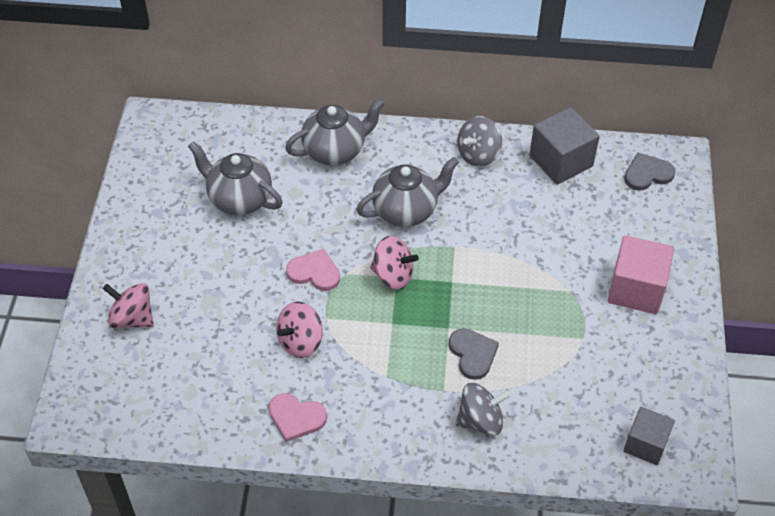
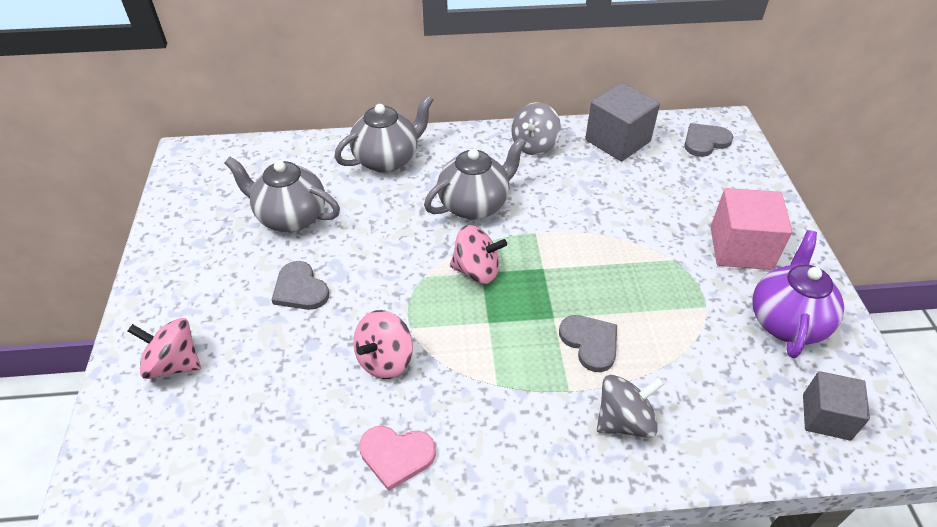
camera: 10 degrees left, 5 degrees down
pink heart [286,249,340,291] -> none
none -> grey heart [271,261,329,310]
none -> purple teapot [752,230,844,358]

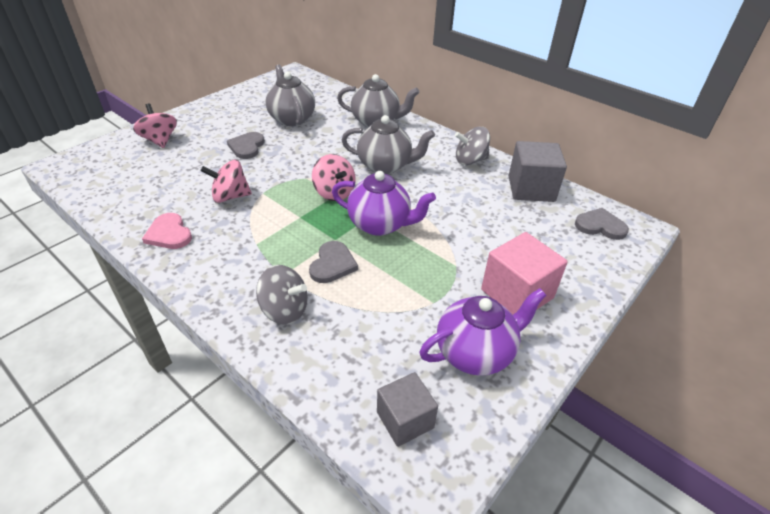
camera: 45 degrees right, 5 degrees down
none -> purple teapot [332,171,436,236]

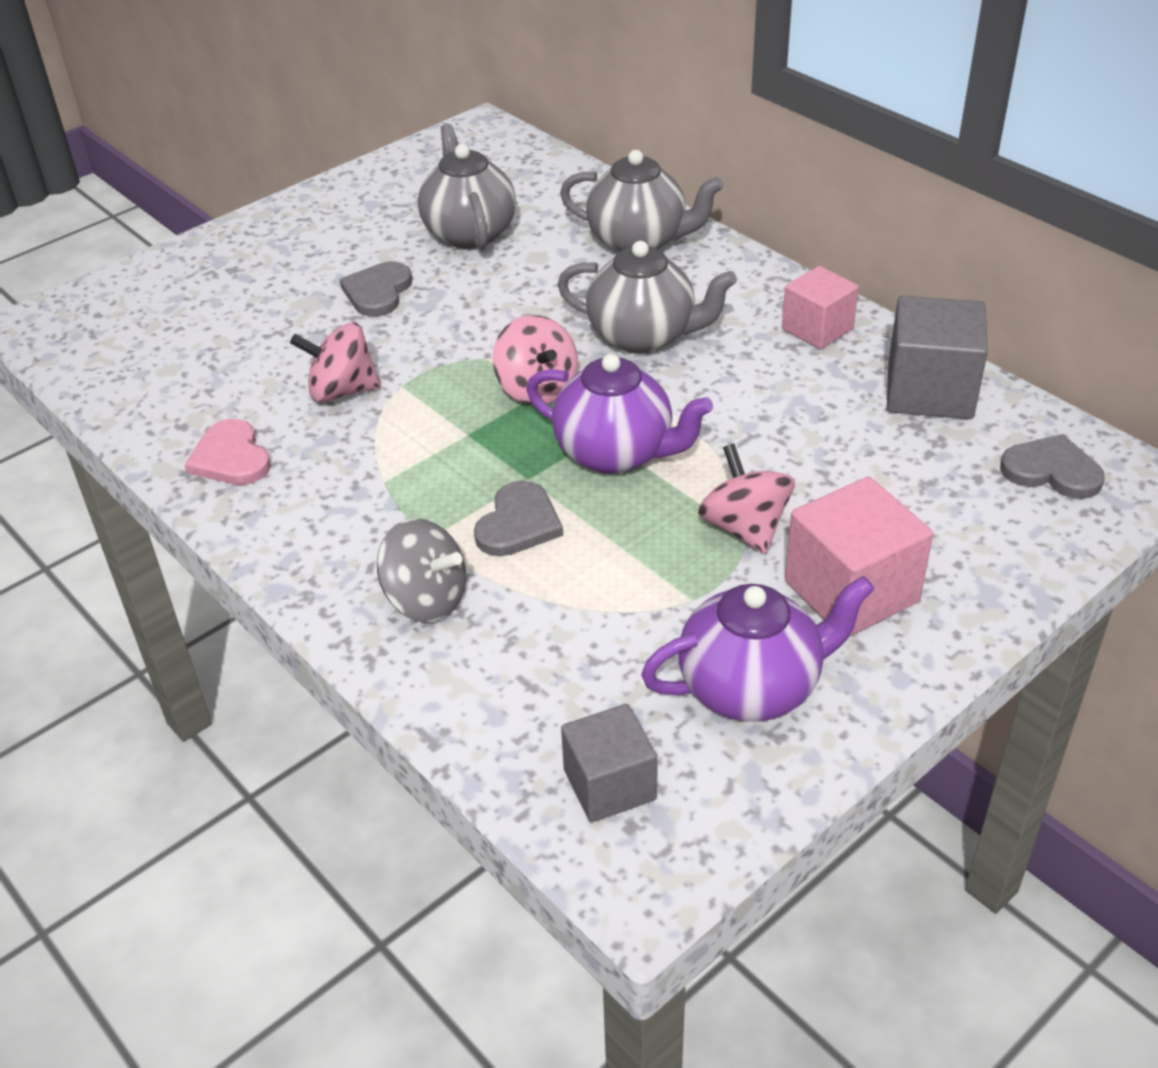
camera: 10 degrees right, 0 degrees up
pink spinning top [133,104,177,148] -> pink spinning top moved to [698,444,795,554]
grey spinning top [455,127,490,165] -> pink cube [782,266,859,349]

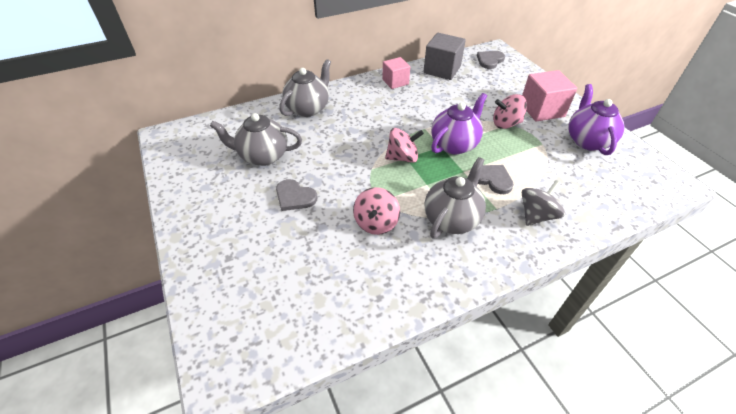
camera: 75 degrees left, 5 degrees up
pink heart [185,419,271,485] -> none
grey teapot [557,241,737,354] -> grey teapot moved to [425,157,486,238]
grey cube [561,704,657,822] -> none

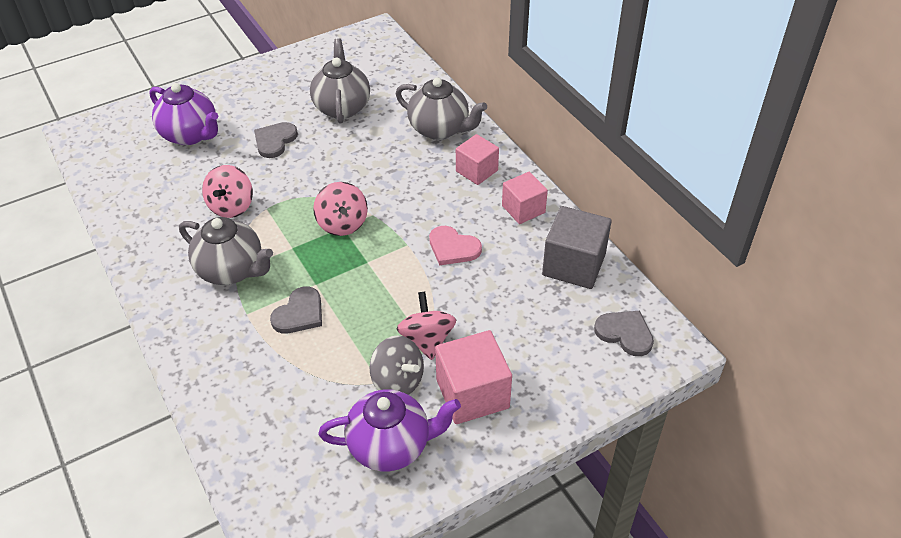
camera: 85 degrees right, 0 degrees up
pink spinning top [353,187,400,235] -> pink spinning top turned 90 degrees counterclockwise [202,165,253,218]
purple teapot [431,93,487,154] -> purple teapot moved to [149,83,218,145]
grey spinning top [522,180,565,226] -> grey spinning top moved to [370,335,424,395]
none -> pink heart [429,226,482,265]
none -> pink cube [456,134,499,185]

